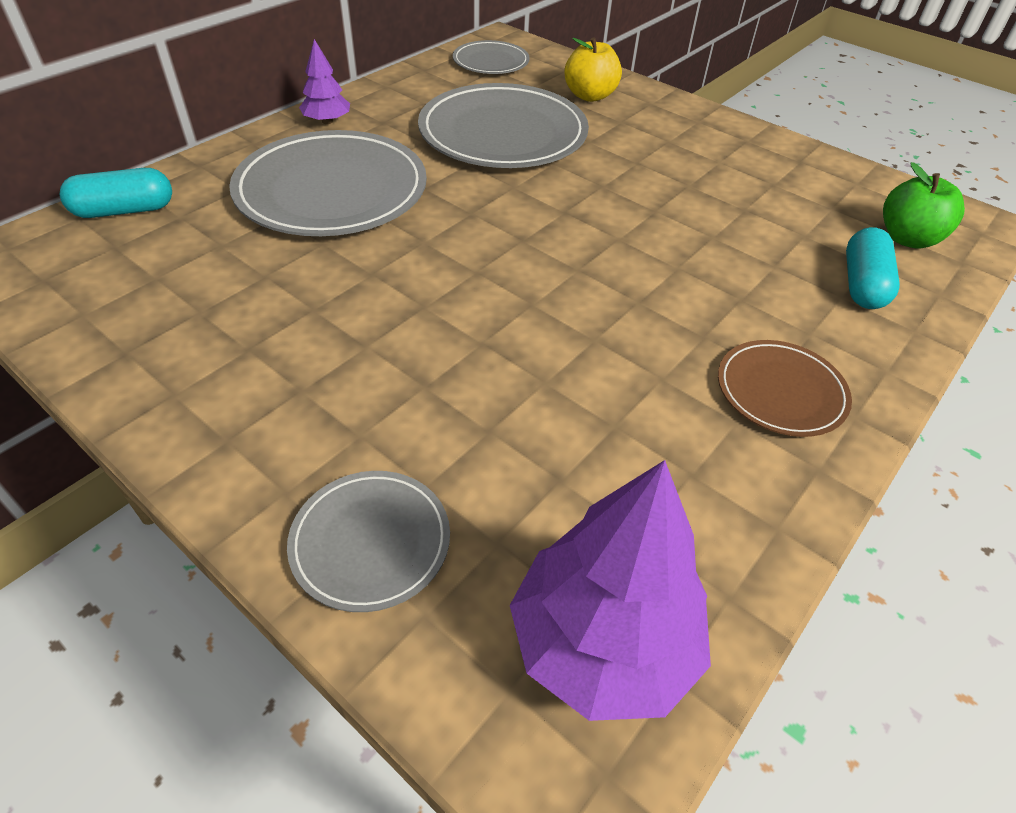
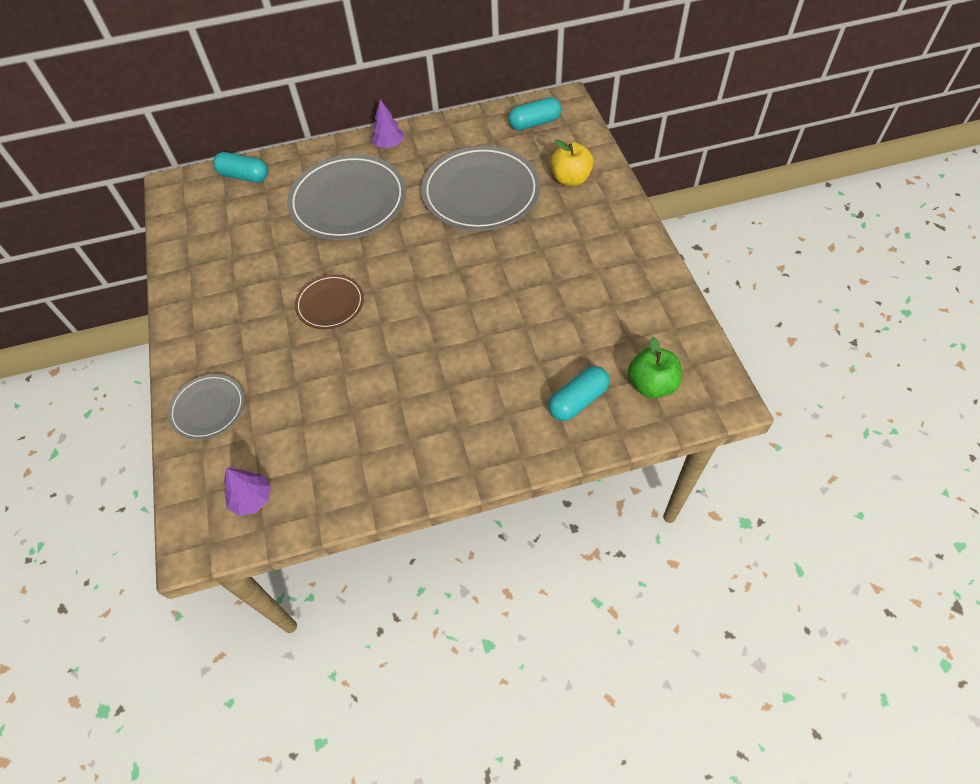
camera: 40 degrees right, 10 degrees up
grey plate [453,40,530,74] -> turquoise capsule [508,97,561,130]
purple tree [510,460,711,721] -> purple tree [224,468,271,516], size x0.51
brown plate [718,340,852,437] -> brown plate moved to [295,274,364,329]

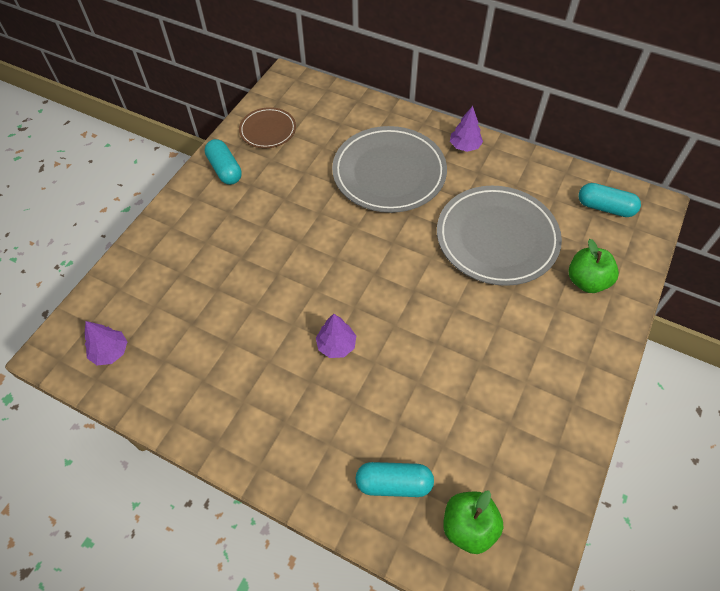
camera: 40 degrees right, 0 degrees up
grey plate [168,374,244,440] -> none
turquoise capsule [213,152,268,183] -> turquoise capsule moved to [205,139,242,185]
brown plate [295,274,364,329] -> brown plate moved to [239,107,296,148]
yellow apple [550,139,594,186] -> green apple [569,239,619,293]
none -> purple tree [316,314,356,358]

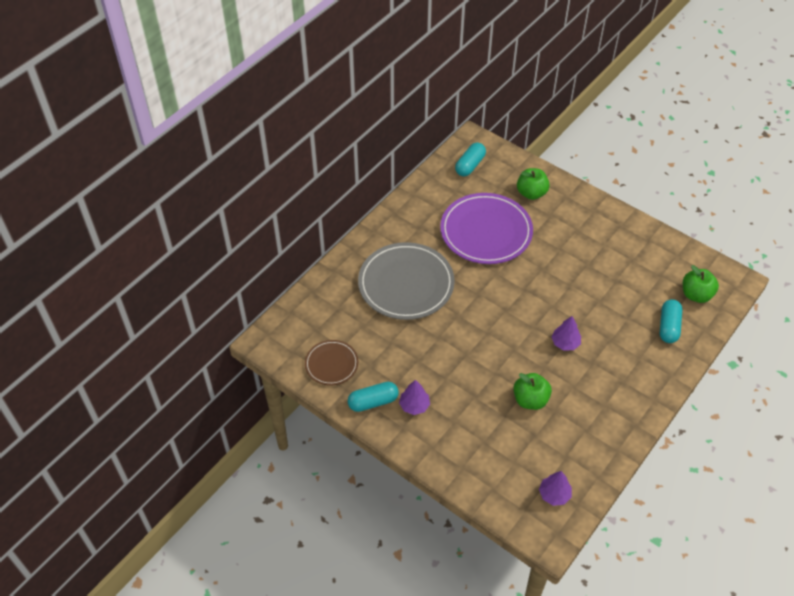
camera: 80 degrees left, 5 degrees down
grey plate [437,186,562,286] -> purple plate [440,193,533,264]
purple tree [450,106,483,152] -> purple tree moved to [399,380,430,415]
none -> green apple [513,373,552,410]

